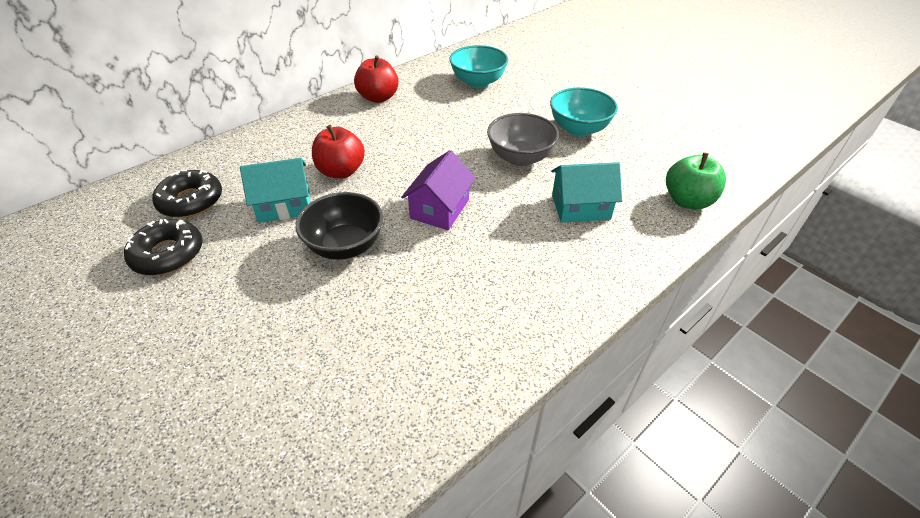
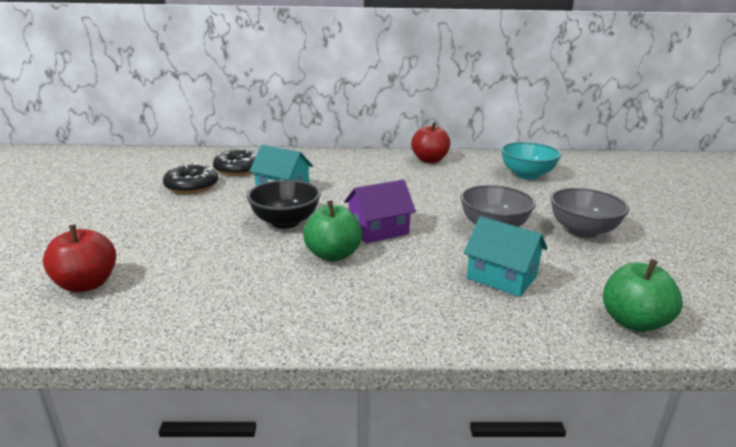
camera: 40 degrees right, 20 degrees down
red apple [312,125,365,179] -> red apple moved to [43,224,116,292]
turquoise bowl [550,87,618,137] -> grey bowl [550,188,629,238]
none -> green apple [303,200,362,262]

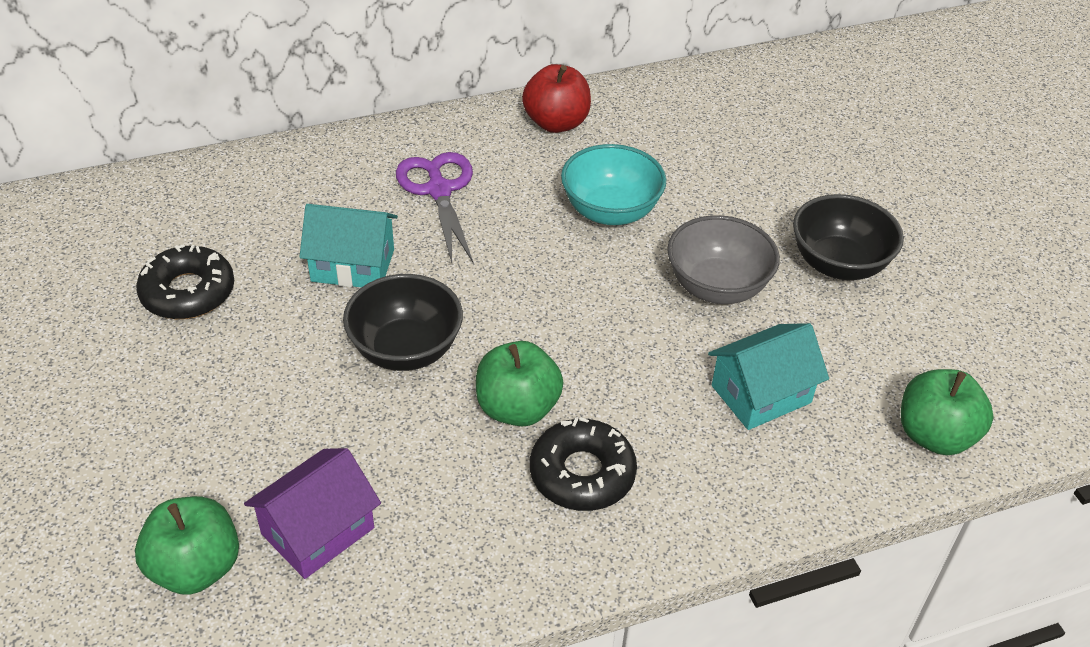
camera: 20 degrees left, 20 degrees up
red apple [43,224,116,292] -> green apple [135,496,239,595]
black donut [213,148,257,176] -> black donut moved to [530,417,637,511]
purple house [344,179,416,243] -> purple house moved to [244,448,381,579]
turquoise house [464,216,548,297] -> turquoise house turned 45 degrees counterclockwise [708,323,829,430]
turquoise bowl [501,142,562,180] -> turquoise bowl moved to [561,144,666,225]
grey bowl [550,188,629,238] -> black bowl [793,194,904,280]
none -> purple scissors [396,152,474,264]

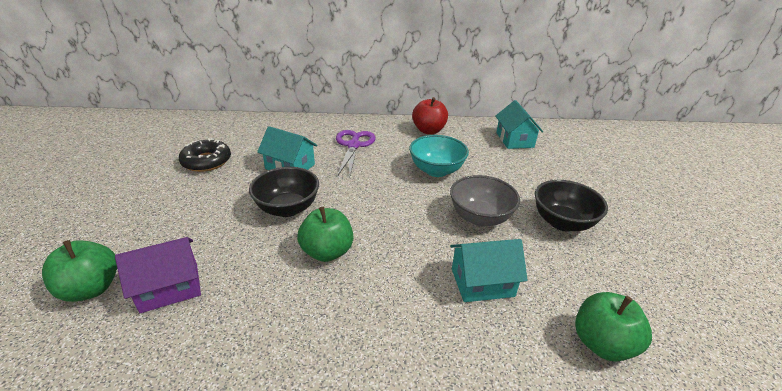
camera: 20 degrees right, 10 degrees down
black donut [530,417,637,511] -> none
none -> turquoise house [495,100,543,149]

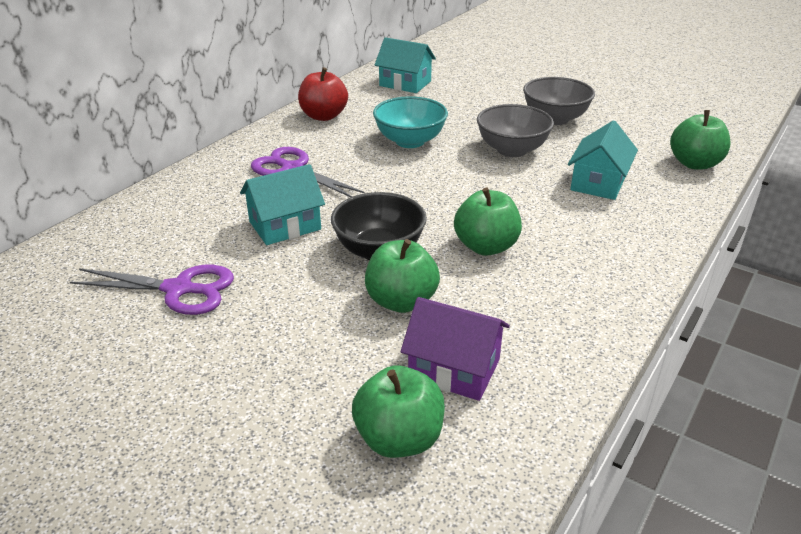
camera: 55 degrees left, 0 degrees up
purple house [115,237,201,313] -> purple house turned 75 degrees counterclockwise [401,297,510,401]
black donut [179,138,231,172] -> purple scissors [70,265,234,315]
black bowl [535,180,608,231] -> grey bowl [523,77,595,125]
none -> green apple [365,239,440,313]

